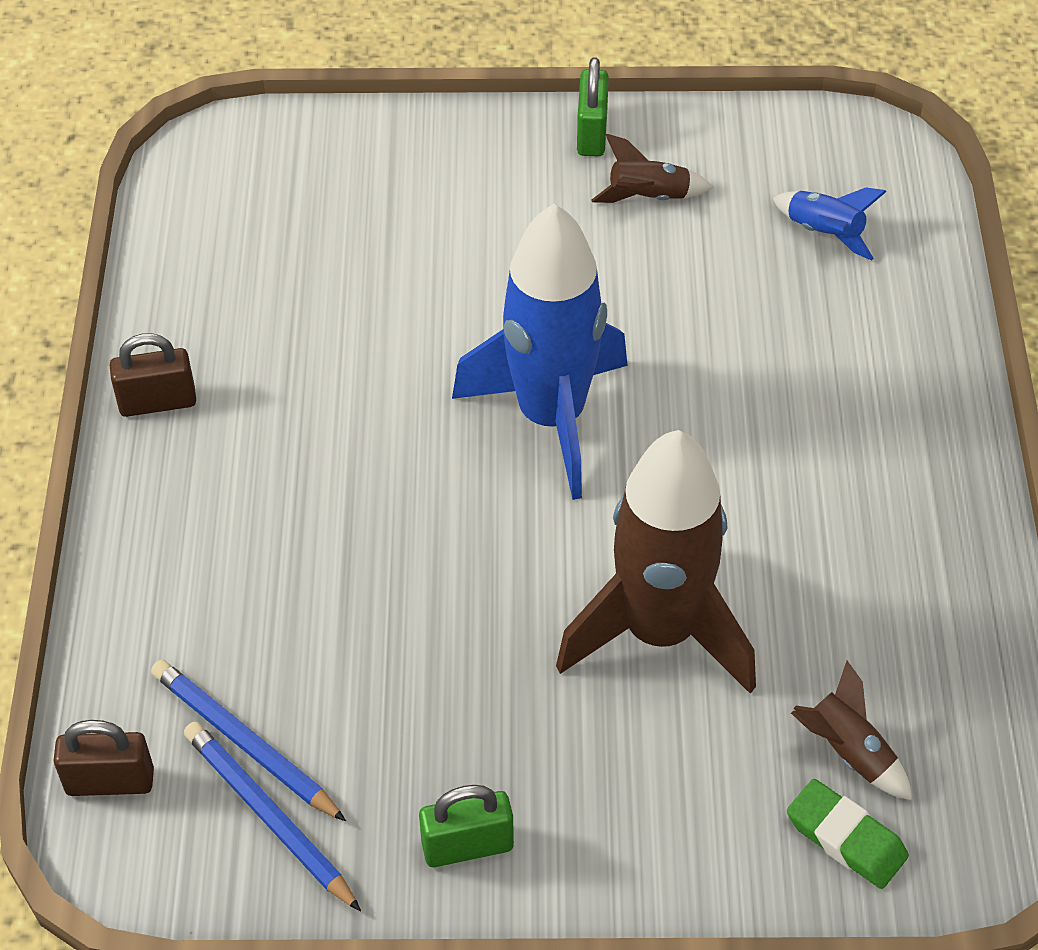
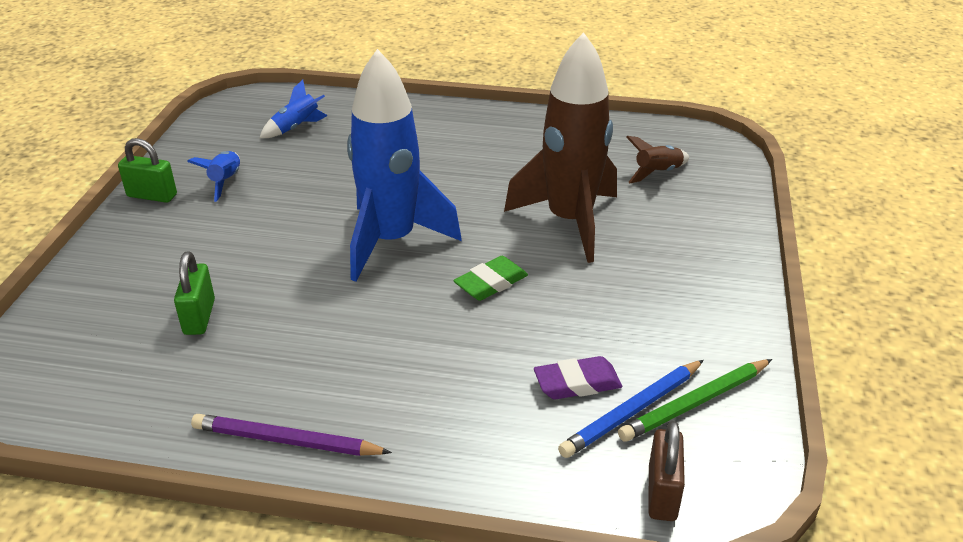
camera: 80 degrees left, 15 degrees down
brown padlock [110,333,196,417] -> purple pencil [191,414,392,456]
blue pencil [184,721,361,912] -> green pencil [618,359,772,442]
green padlock [419,785,514,867] -> green padlock moved to [174,251,215,335]
brown rocket [592,134,713,203] -> blue rocket [187,151,240,202]
green eraser [787,779,909,889] -> green eraser moved to [453,256,528,301]
none -> purple eraser [534,356,622,399]

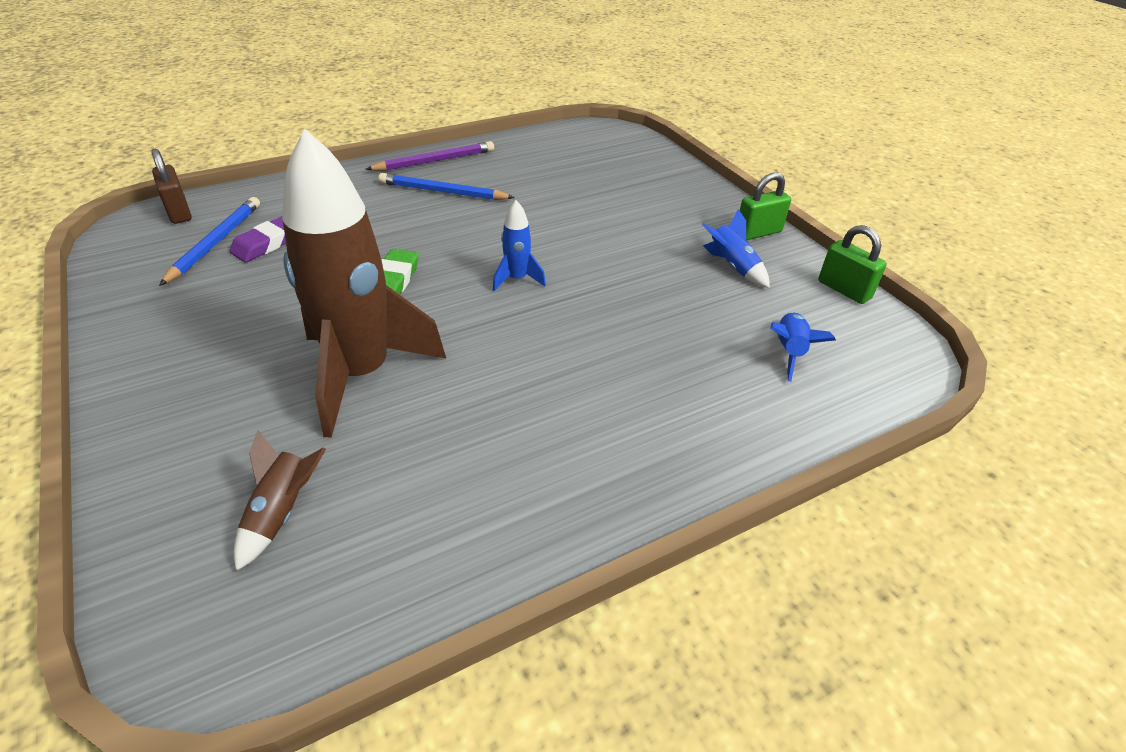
camera: 140 degrees right, 5 degrees up
green padlock [174,251,215,335] -> green padlock moved to [818,225,887,304]
blue rocket [347,49,462,282] -> blue rocket [493,200,546,291], size x0.42
green pencil [618,359,772,442] -> none
none -> blue pencil [378,173,515,200]

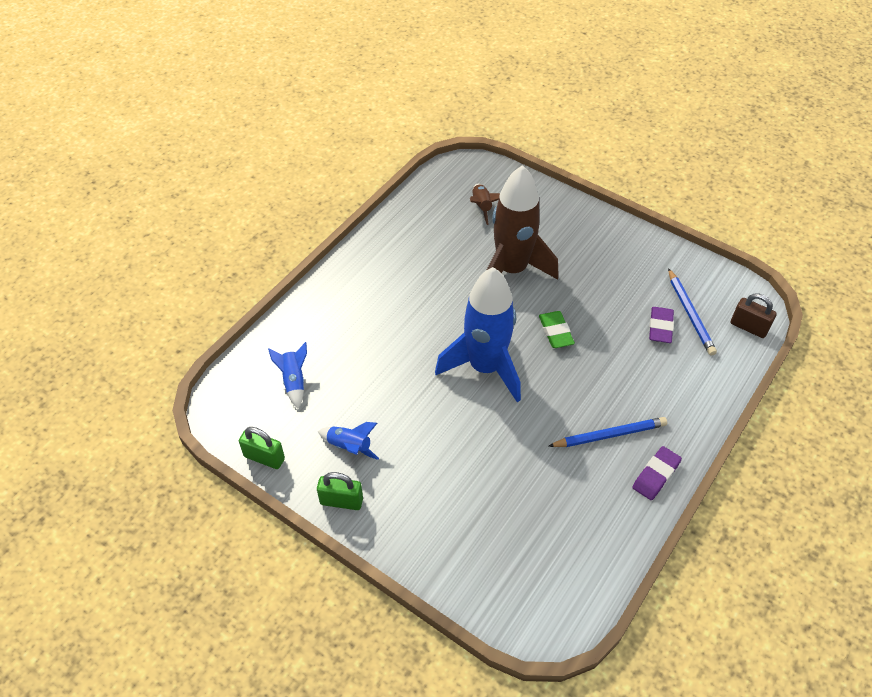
camera: 155 degrees right, 10 degrees up
purple pencil [366,141,494,171] -> purple eraser [633,446,682,500]
blue rocket [493,200,546,291] -> blue rocket [435,267,521,402], size x2.40
green padlock [740,172,791,240] -> green padlock turned 60 degrees clockwise [317,472,363,510]

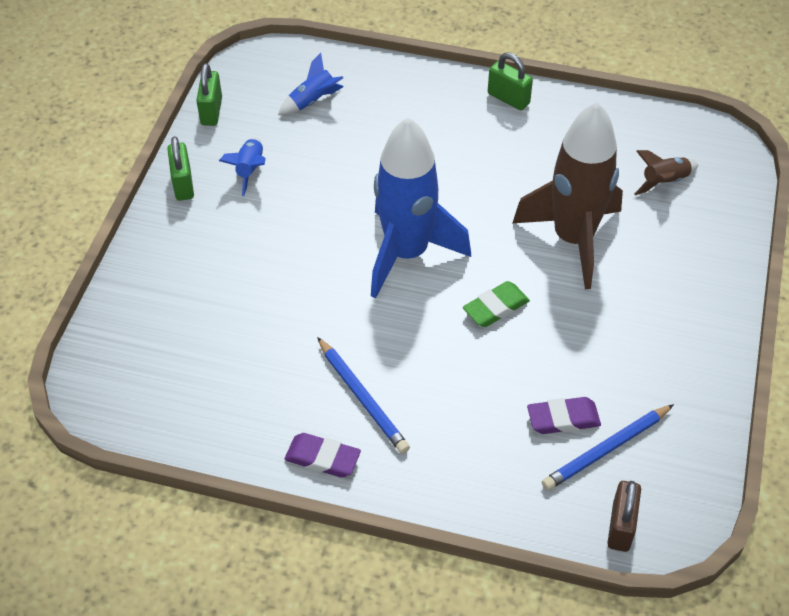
camera: 70 degrees right, 0 degrees up
none -> green padlock [488,52,533,110]

